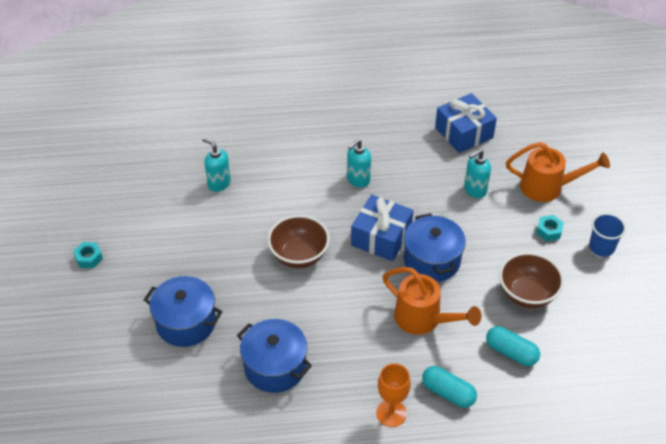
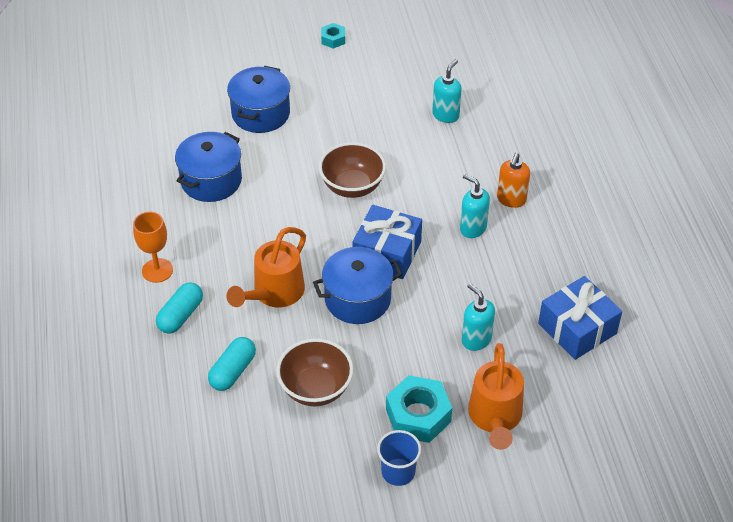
camera: 85 degrees right, 0 degrees up
turquoise nut [536,215,564,241] -> turquoise nut [386,375,452,443], size x1.89
none -> orange soap dispenser [497,153,530,208]

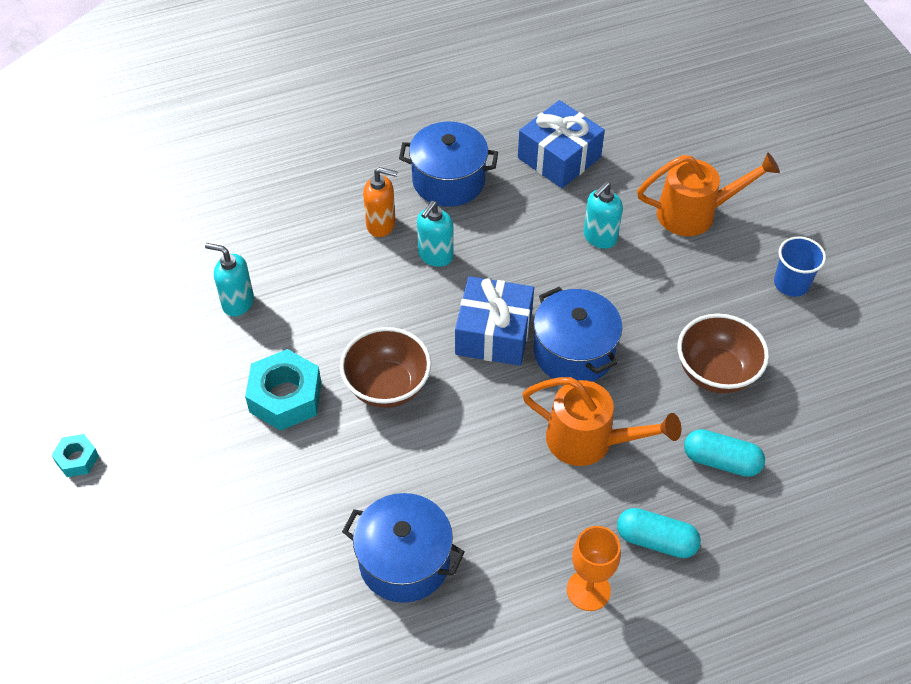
camera: 100 degrees left, 5 degrees up
blue pot [227,66,290,133] -> blue pot moved to [399,122,498,207]
turquoise nut [386,375,452,443] -> turquoise nut moved to [245,349,321,431]

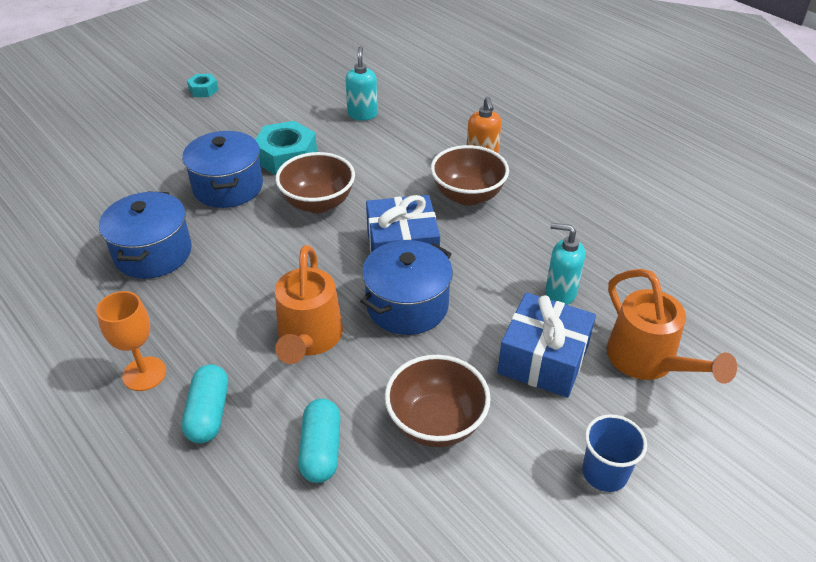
camera: 70 degrees right, 10 degrees down
blue pot [399,122,498,207] -> blue pot moved to [182,131,263,208]
turquoise soap dispenser [417,201,453,267] -> brown bowl [431,145,509,206]
blue gift [518,100,605,188] -> blue gift moved to [497,292,596,398]

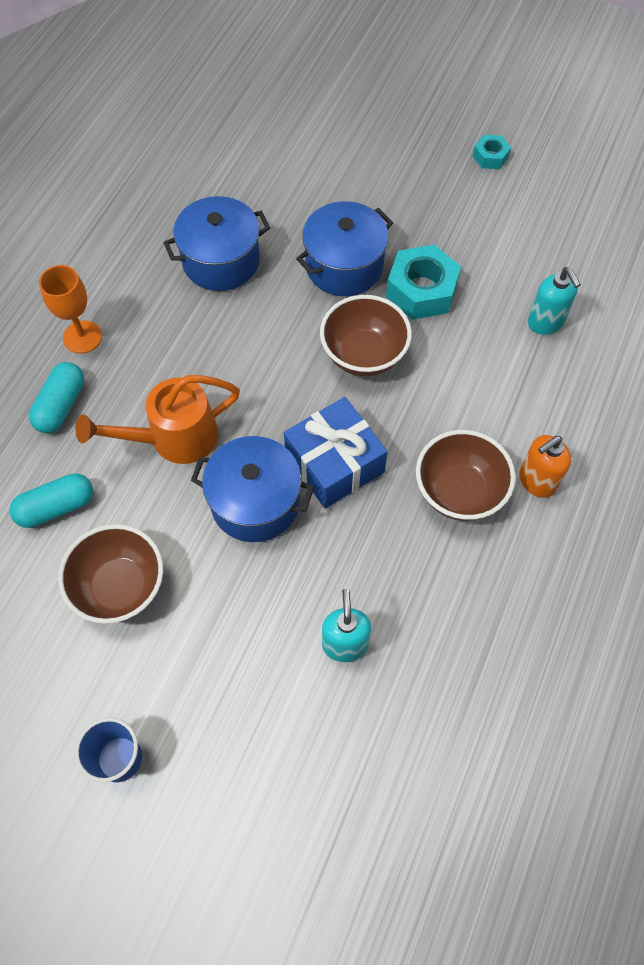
camera: 65 degrees right, 20 degrees up
turquoise capsule [182,364,228,443] -> turquoise capsule turned 45 degrees counterclockwise [29,362,84,433]
turquoise soap dispenser [345,46,378,121] -> turquoise soap dispenser turned 90 degrees clockwise [528,267,581,335]
blue gift [497,292,596,398] -> none
orange watering can [606,269,737,384] -> none

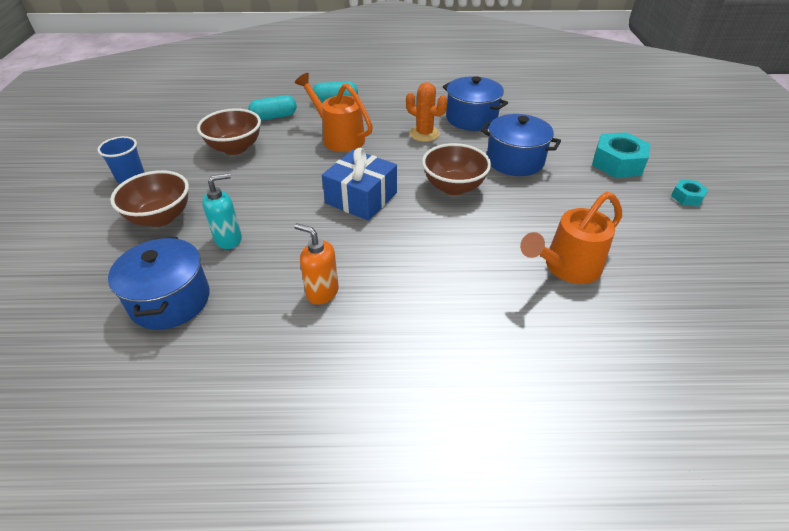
camera: 65 degrees right, 20 degrees down
turquoise capsule [10,473,93,528] -> turquoise capsule turned 60 degrees counterclockwise [248,95,297,121]
orange goblet [39,265,102,354] -> none
blue pot [191,436,314,542] -> blue pot moved to [108,237,210,330]
turquoise nut [386,245,461,320] -> turquoise nut moved to [592,132,650,178]
brown bowl [416,430,516,521] -> brown bowl moved to [110,170,189,227]
orange soap dispenser [519,435,571,498] -> orange soap dispenser moved to [294,223,339,305]
turquoise soap dispenser [528,267,581,335] -> orange watering can [520,192,622,284]
none -> orange cactus [406,82,448,142]

